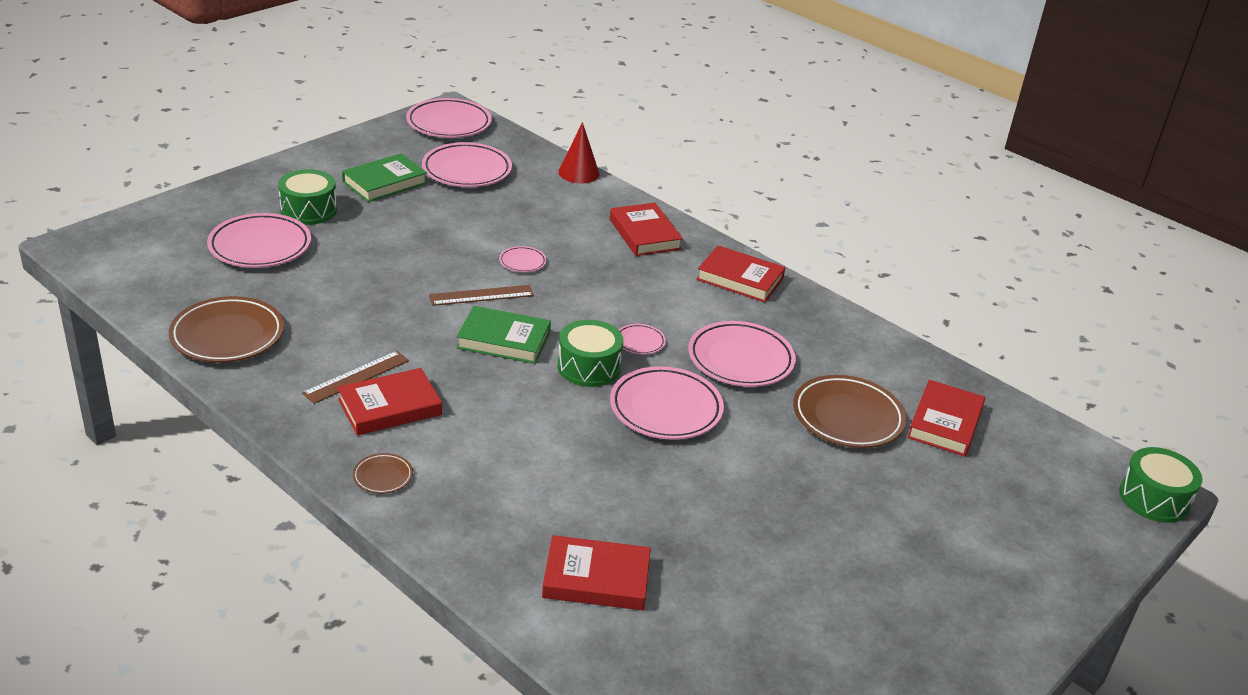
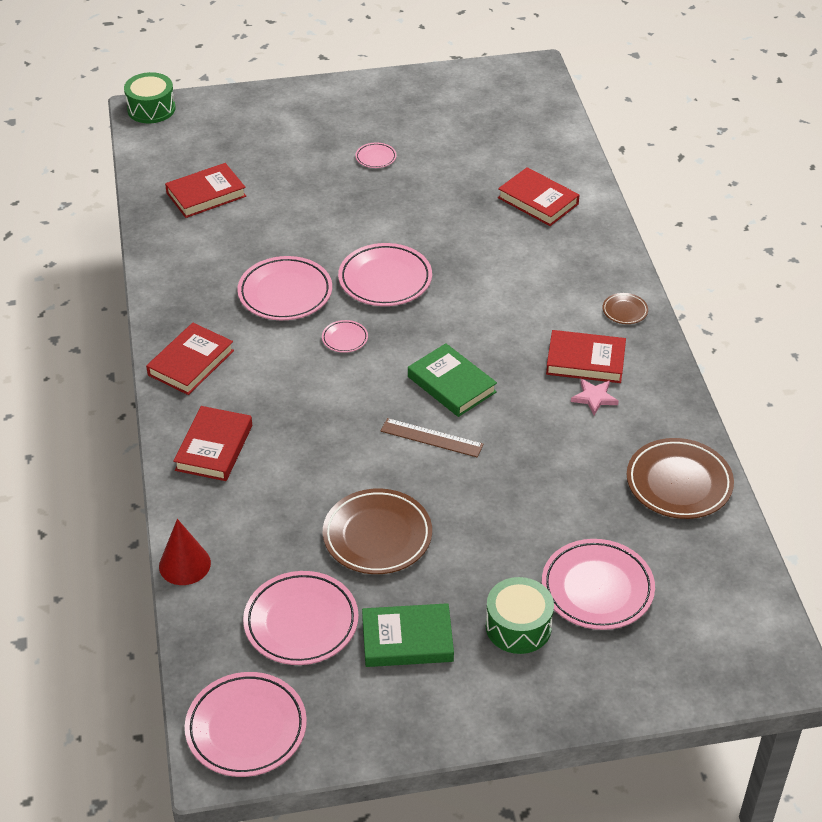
camera: 140 degrees left, 10 degrees up
brown ruler [302,351,409,404] -> pink star [571,379,619,415]
pink plate [499,246,547,272] -> pink plate moved to [355,143,397,168]
green drum [558,320,623,387] -> none
red book [696,246,786,302] -> red book turned 60 degrees clockwise [146,323,234,395]
brown plate [793,375,906,448] -> brown plate moved to [323,488,432,574]

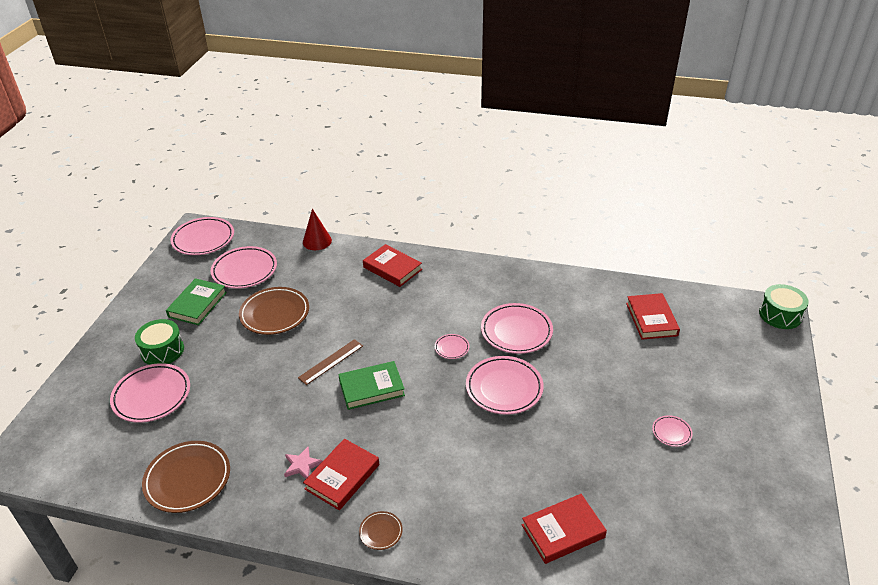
camera: 115 degrees right, 5 degrees down
red book [146,323,234,395] -> none

